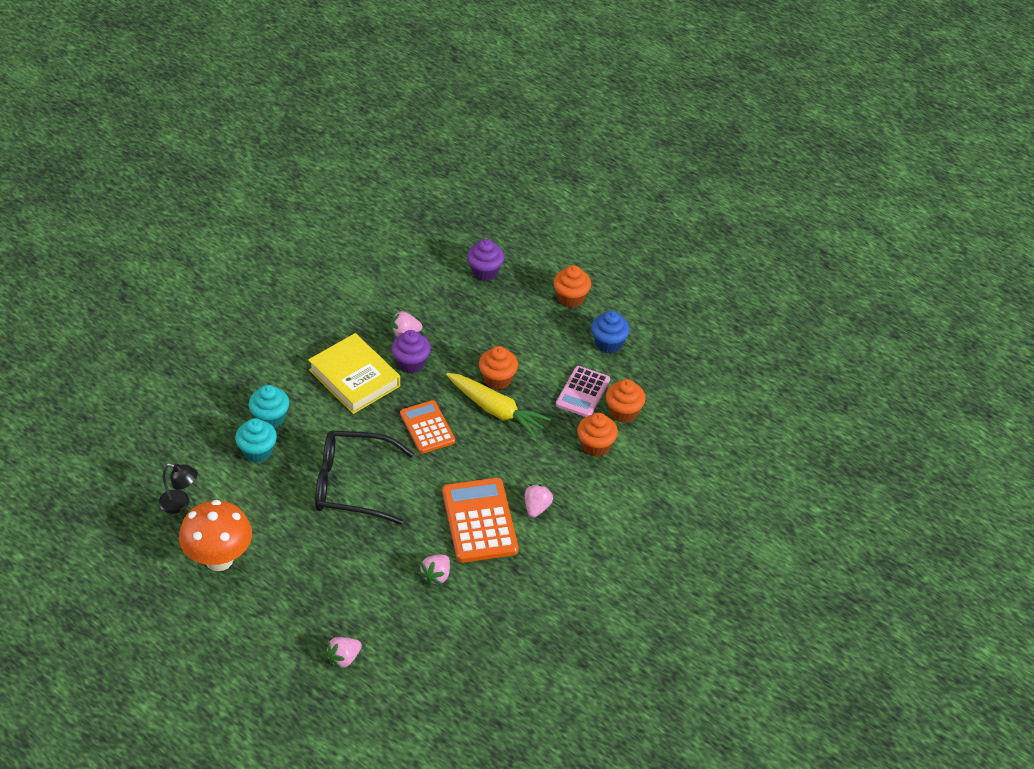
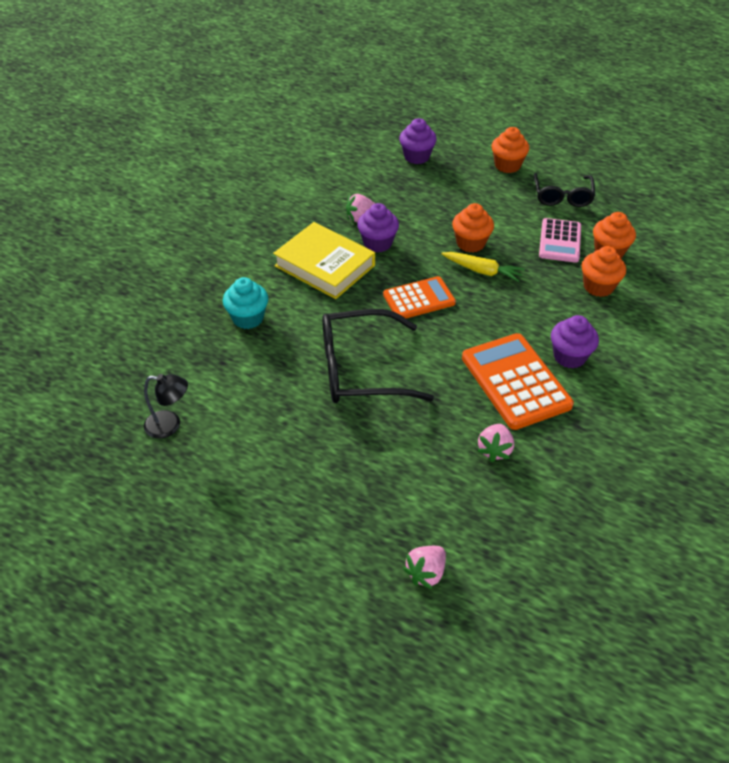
camera: 10 degrees left, 0 degrees up
orange mushroom [179,500,252,571] -> none
turquoise cupcake [235,418,277,463] -> none
orange calculator [400,400,455,454] -> orange calculator turned 105 degrees clockwise [383,276,456,318]
yellow carrot [446,373,551,438] -> yellow carrot [441,252,525,282], size x0.66
pink strawberry [525,484,554,518] -> purple cupcake [551,315,599,368]
blue cupcake [591,310,630,353] -> black glasses [534,173,595,207]

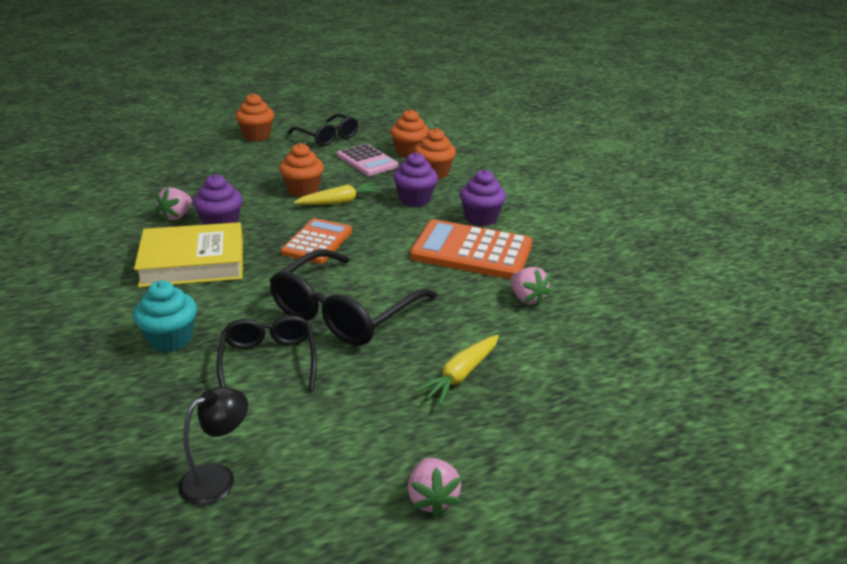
camera: 50 degrees left, 15 degrees down
purple cupcake [399,118,437,164] -> purple cupcake moved to [393,152,438,207]
pink strawberry [403,546,446,589] -> pink strawberry moved to [408,458,461,517]
none -> black glasses [216,316,317,391]
none -> yellow carrot [415,335,499,406]

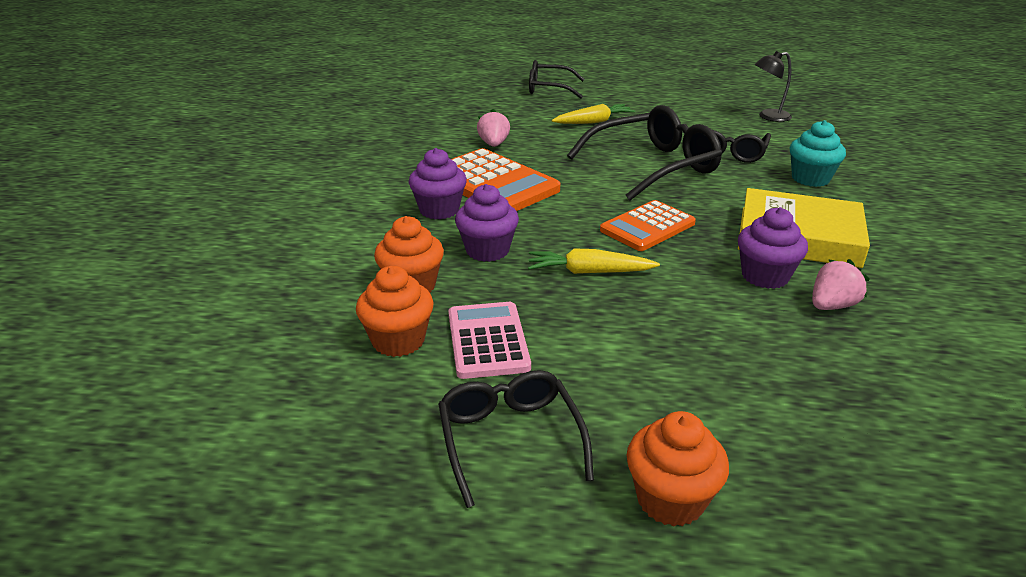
camera: 150 degrees left, 0 degrees up
orange cupcake [279,143,324,197] -> none
pink strawberry [408,458,461,517] -> none
none -> black glasses [529,60,585,99]

